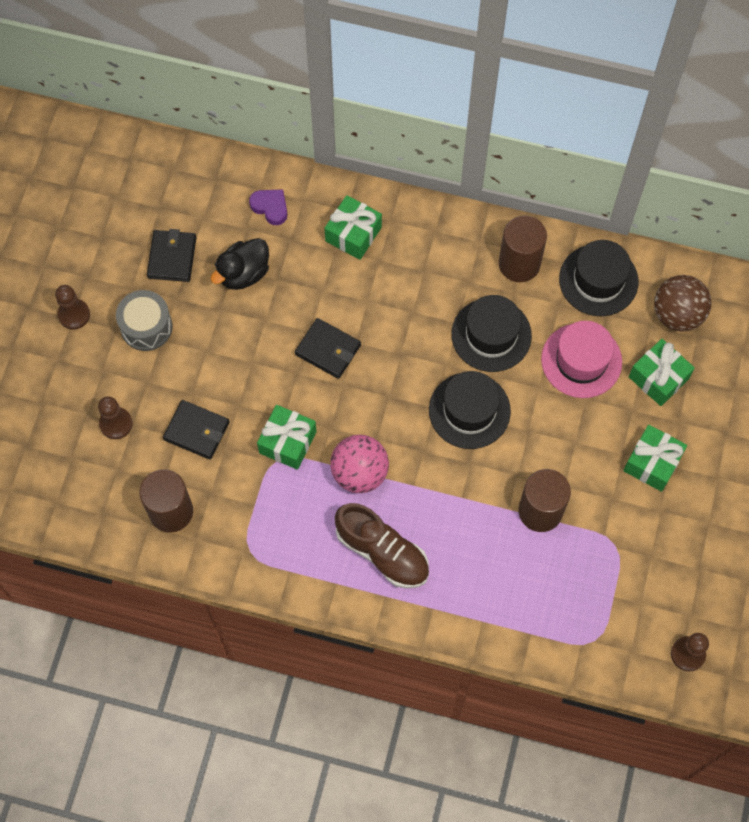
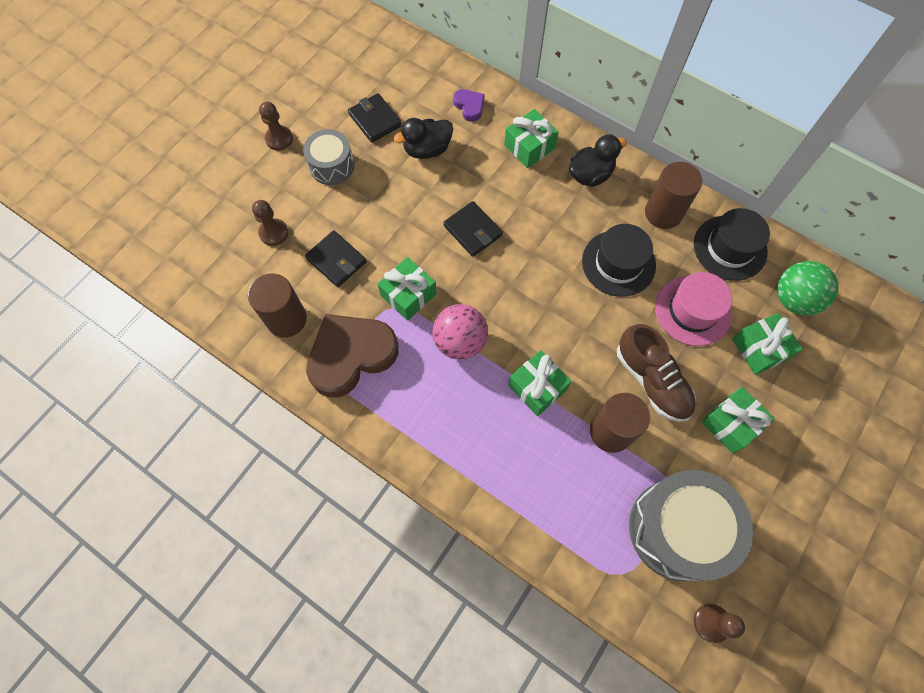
camera: 20 degrees right, 0 degrees up
black wallet [147,229,196,282] -> black wallet turned 60 degrees counterclockwise [348,93,402,143]
brown shoe [335,503,429,588] -> brown shoe moved to [617,324,696,422]
black hat [429,371,511,449] -> none
brown ball [654,275,712,332] -> green ball [777,261,838,315]
none -> brown heart [306,314,399,397]
none -> green gift [508,350,572,416]
none -> black duck [569,134,627,187]
none -> grey drum [629,470,753,581]

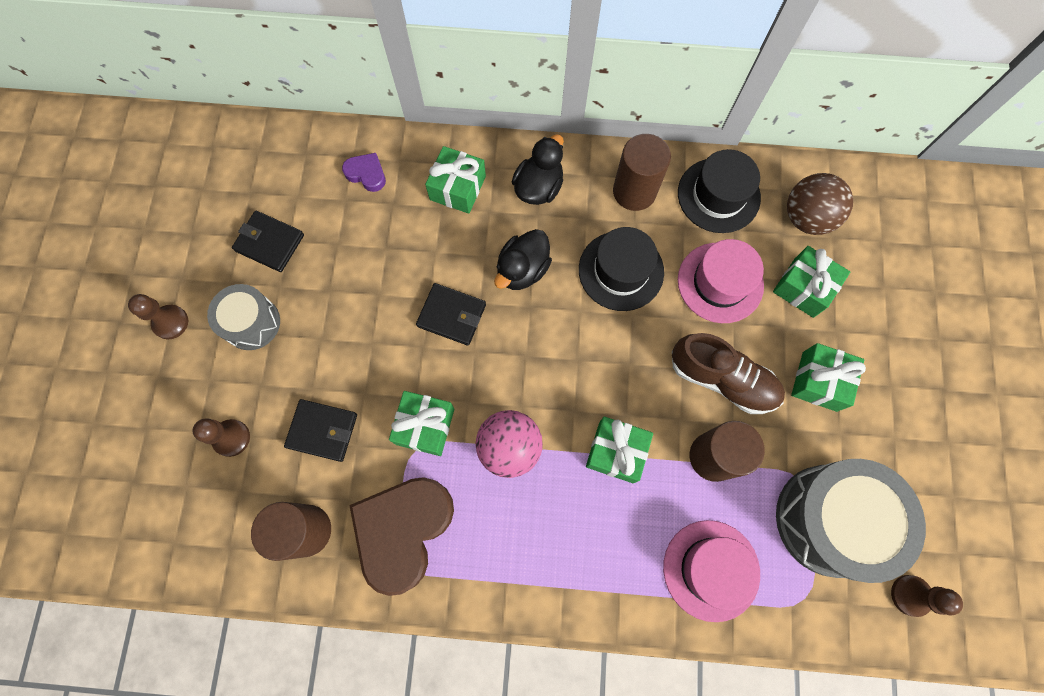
camera: 30 degrees left, 5 degrees up
black duck [393,118,453,159] -> black duck moved to [494,229,552,290]
green ball [777,261,838,315] -> brown ball [787,173,853,235]
none -> pink hat [663,520,760,622]

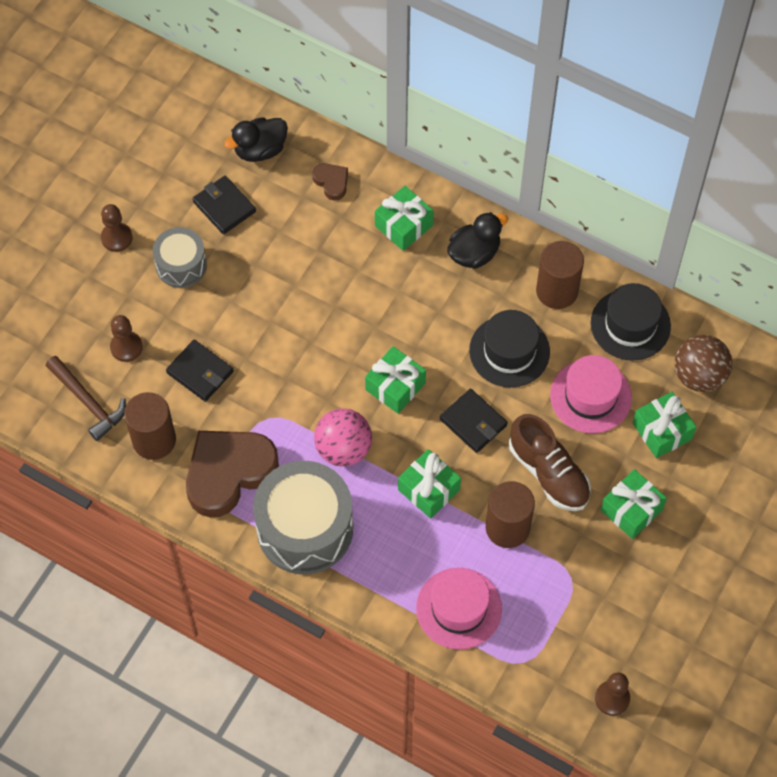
camera: 25 degrees right, 10 degrees down
purple heart [342,153,386,192] -> brown heart [312,163,348,200]
green gift [389,391,454,456] -> green gift moved to [365,346,426,414]
black wallet [416,283,486,346] -> black wallet moved to [440,389,508,453]
black duck [494,229,552,290] -> black duck moved to [224,117,288,162]
grey drum [776,459,926,583] -> grey drum moved to [253,461,353,574]
none -> brown hammer [46,356,126,441]

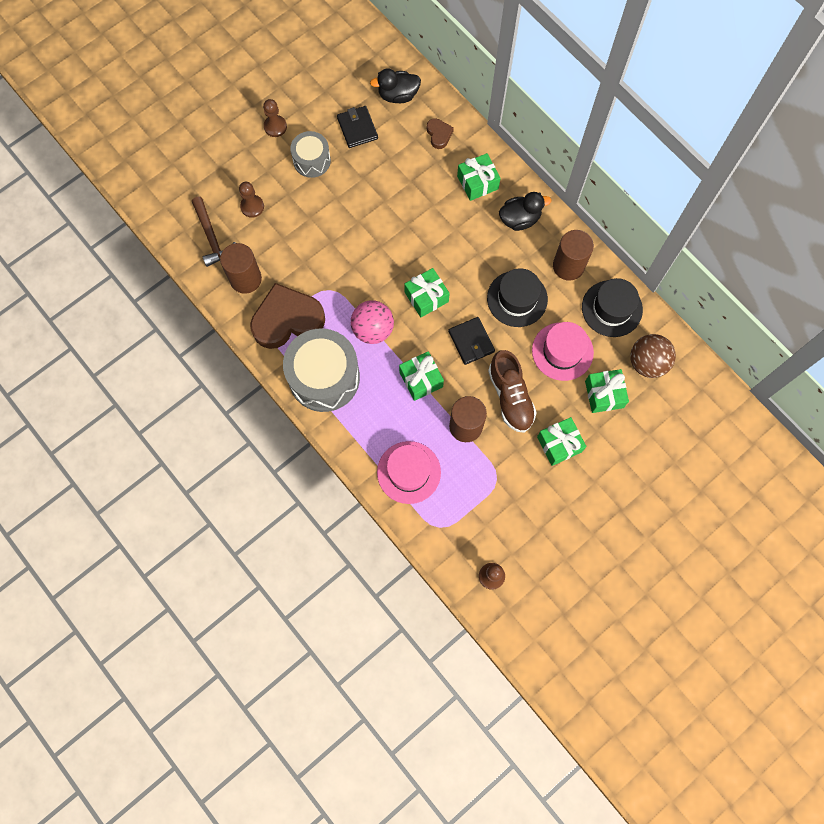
camera: 20 degrees right, 10 degrees up
black wallet [166,340,234,402] -> none

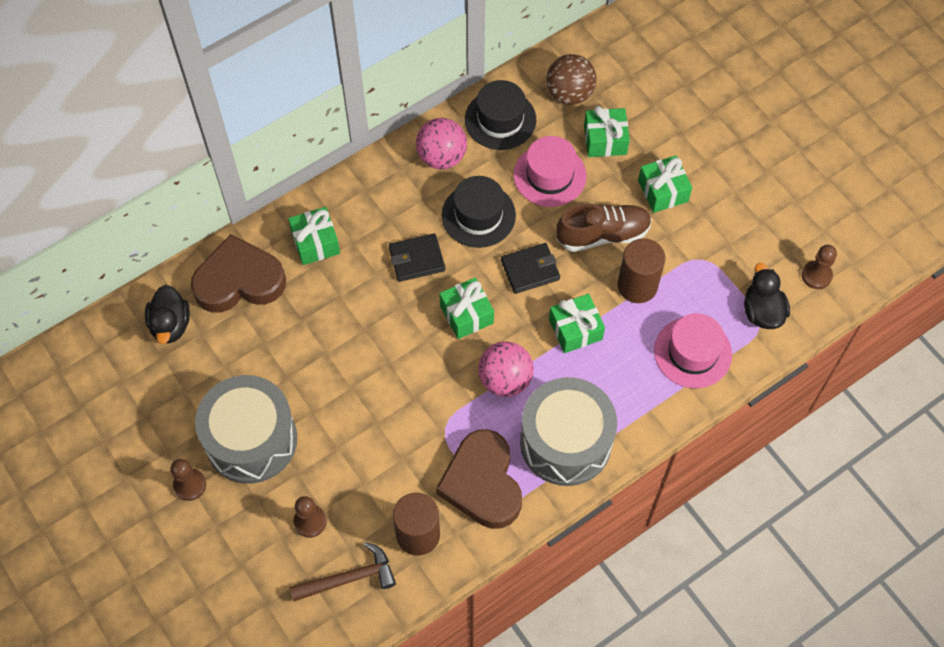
camera: 85 degrees left, 10 degrees down
grey drum [290,131,331,178] -> grey drum [195,375,297,484], size x1.78
black wallet [337,106,378,148] -> black wallet moved to [389,233,445,282]
brown heart [427,118,454,149] -> brown heart [191,234,286,313], size x2.23
black duck [499,192,551,231] -> black duck moved to [744,263,790,329]
brown cylinder [553,230,594,281] -> pink ball [416,118,467,169]

